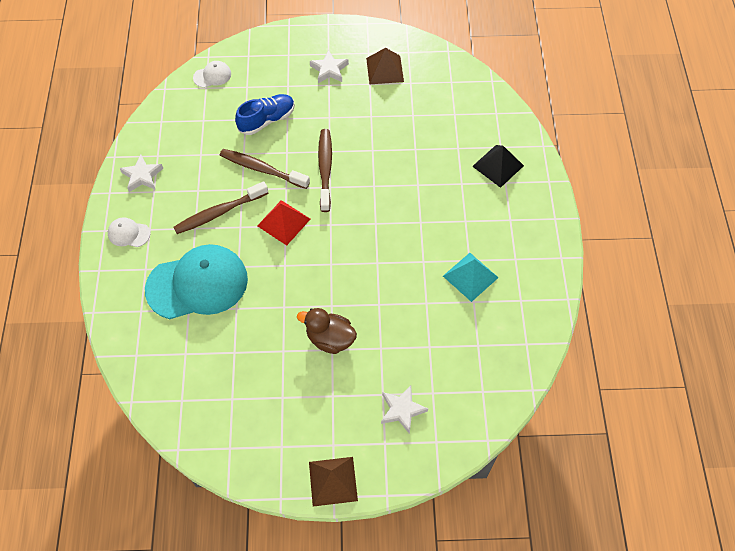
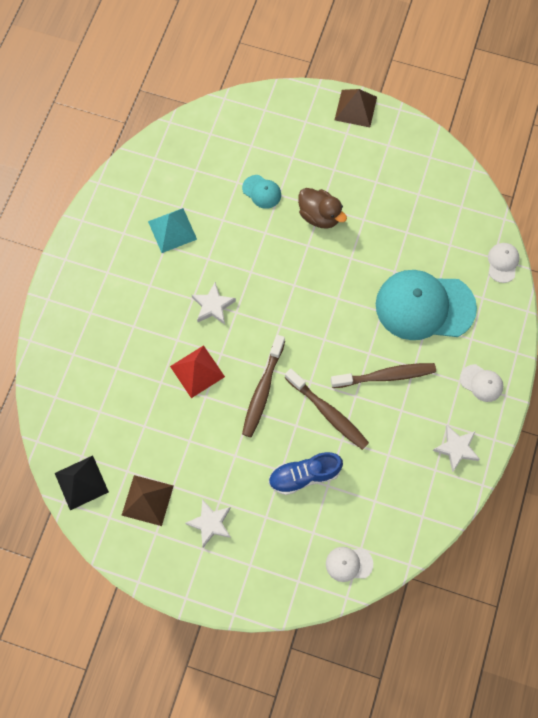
camera: 160 degrees left, 10 degrees up
red pyramid [257,200,310,245] -> red pyramid moved to [170,345,225,398]
white star [381,385,428,434] -> white star moved to [192,282,236,324]
black pyramid [472,145,524,188] -> black pyramid moved to [55,456,109,510]
none -> turquoise cap [242,175,281,209]
none -> white cap [488,243,519,283]

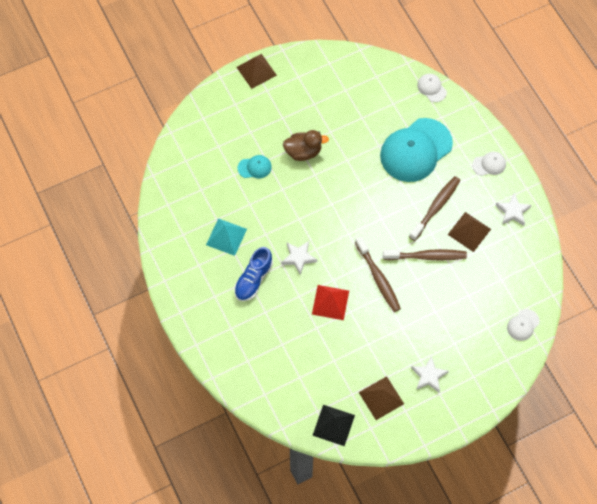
camera: 45 degrees left, 5 degrees down
blue shoe [268,452,343,495] -> blue shoe moved to [234,247,273,301]
none -> brown pyramid [448,212,491,252]

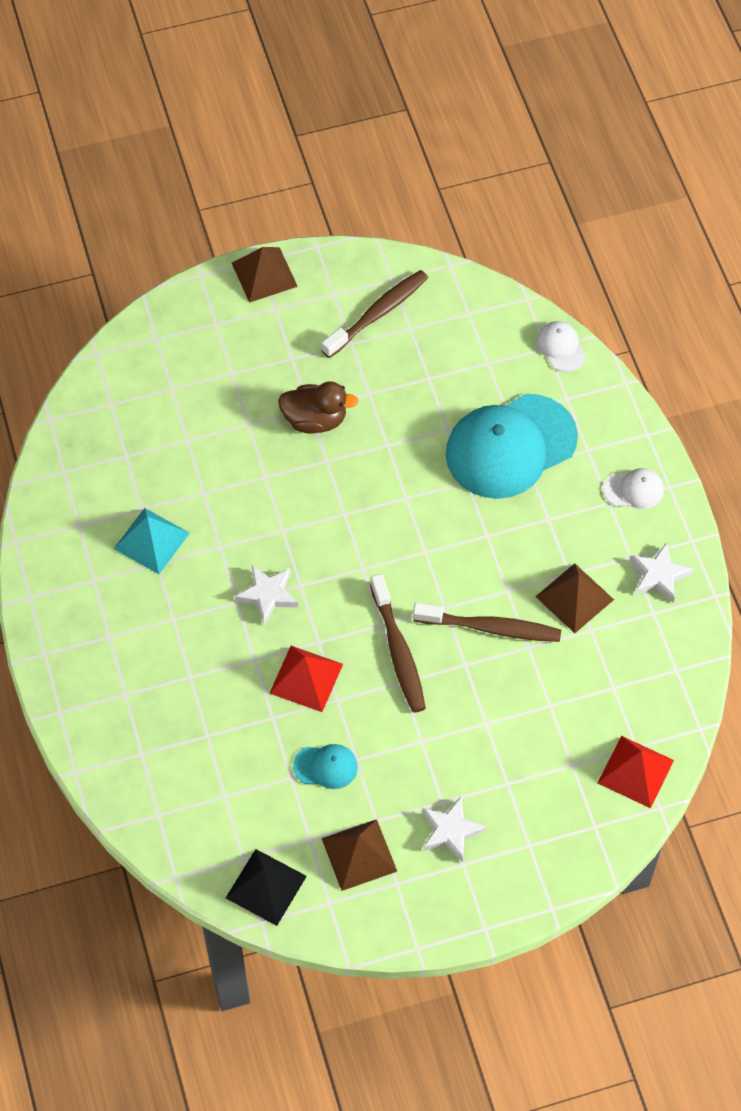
camera: 10 degrees right, 5 degrees down
blue shoe [234,247,273,301] -> none
turquoise cap [238,155,272,178] -> turquoise cap moved to [293,744,358,789]
brown toothbrush [409,176,461,241] -> brown toothbrush moved to [321,270,428,358]
white cap [507,309,540,341] -> red pyramid [598,736,674,808]

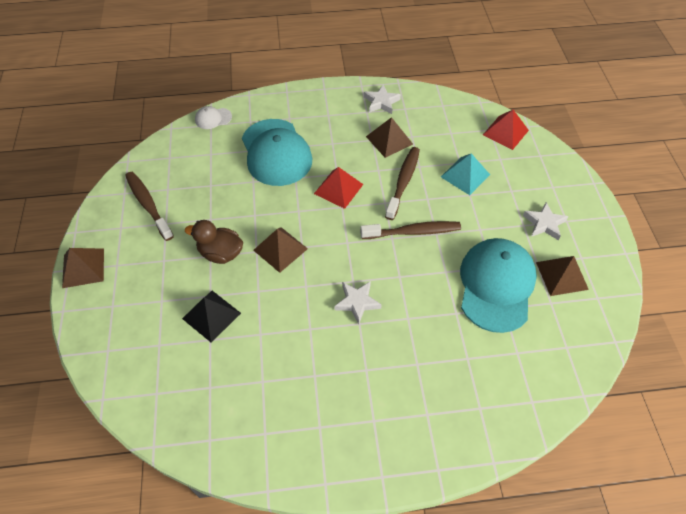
camera: 80 degrees left, 5 degrees down
turquoise pyramid [114,508,190,574] -> turquoise pyramid moved to [441,153,490,195]
black pyramid [226,849,307,926] -> black pyramid moved to [182,291,241,343]
red pyramid [269,646,343,712] -> red pyramid moved to [314,167,363,209]
brown duck [278,381,359,434] -> brown duck turned 90 degrees counterclockwise [185,220,243,264]
turquoise cap [293,744,358,789] -> turquoise cap [460,238,537,333], size x2.31
white cap [604,468,664,509] -> none
none -> brown pyramid [253,227,308,273]

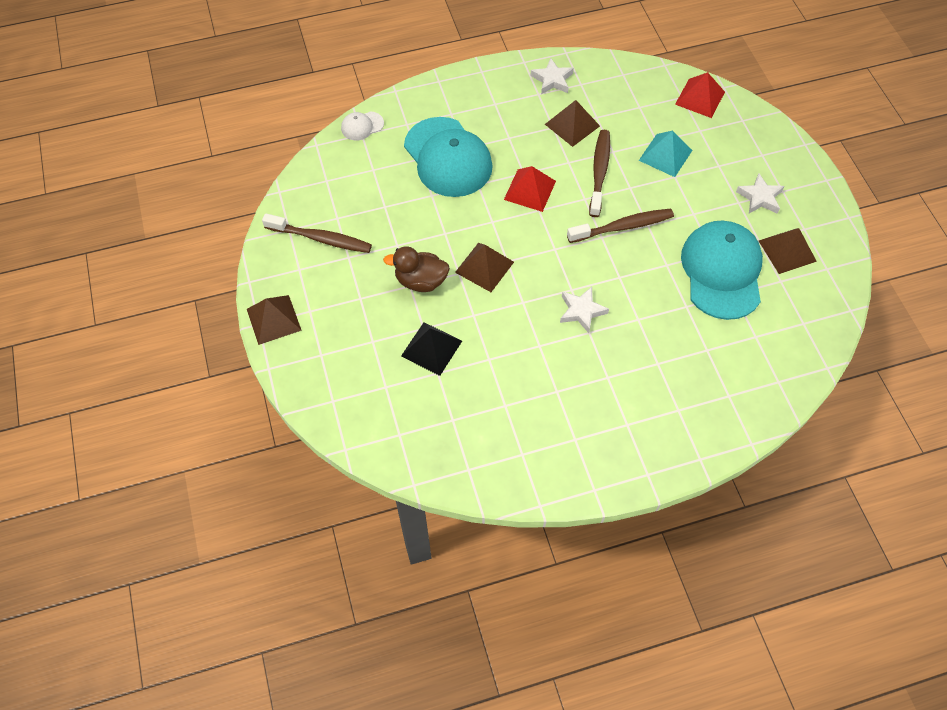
camera: 10 degrees left, 5 degrees up
brown toothbrush [125,172,174,241] -> brown toothbrush turned 150 degrees clockwise [262,213,372,253]

